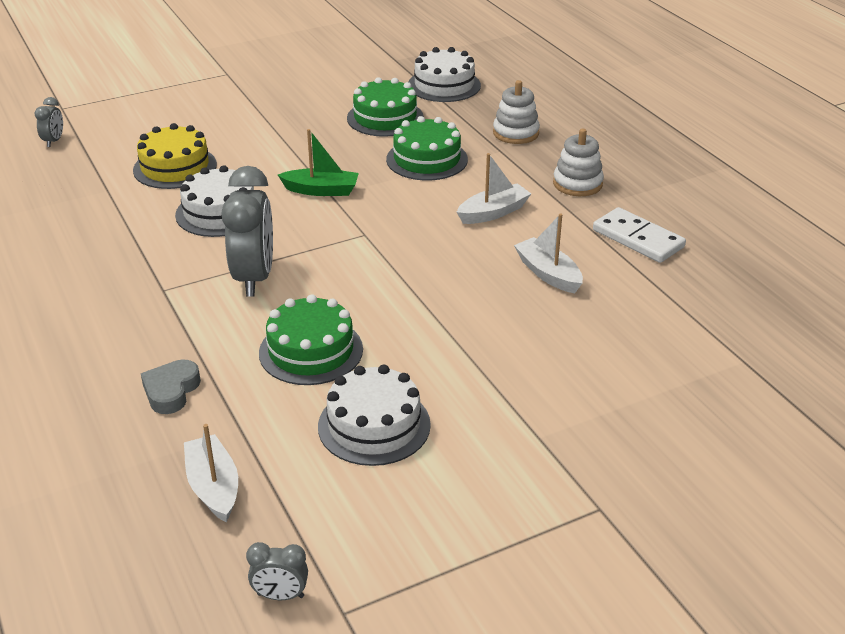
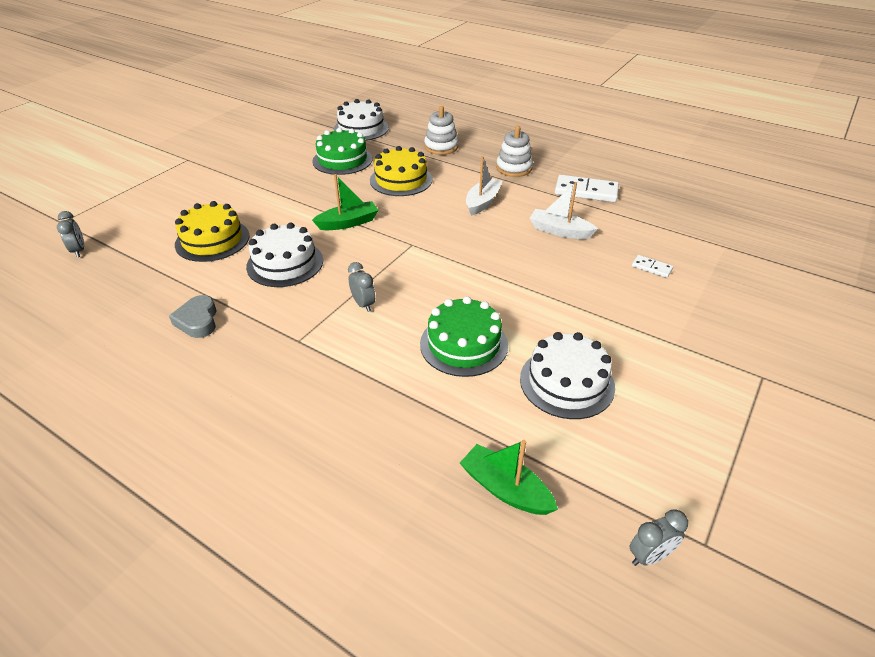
camera: 30 degrees left, 5 degrees up
grey heart [141,359,201,414] -> grey heart moved to [169,295,217,338]
white boat [184,424,238,522] -> green boat [460,440,558,515]
grey clock [221,166,273,296] -> grey clock [348,262,375,312], size x0.47
green cake [386,116,468,180] -> yellow cake [370,146,433,196]
none -> white domino [632,255,673,278]

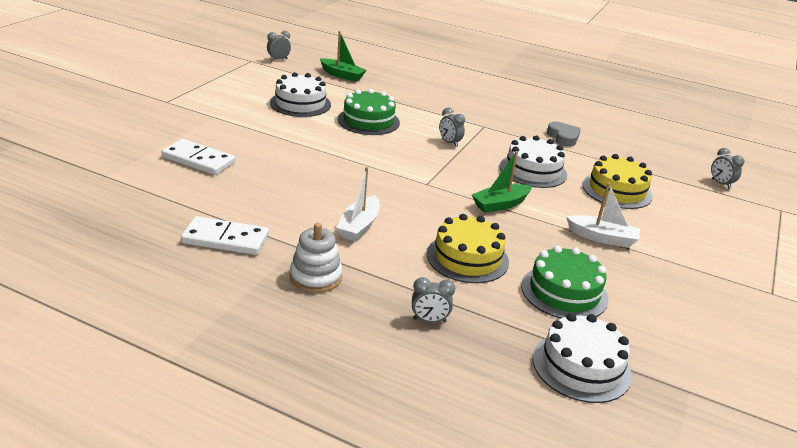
camera: 170 degrees right, 10 degrees down
white stacking toy [424,106,458,155] -> grey clock [412,277,455,323]
white boat [530,182,598,239] -> white boat moved to [566,182,640,248]
white domino [632,255,673,278] -> white domino [161,139,235,175], size x1.95

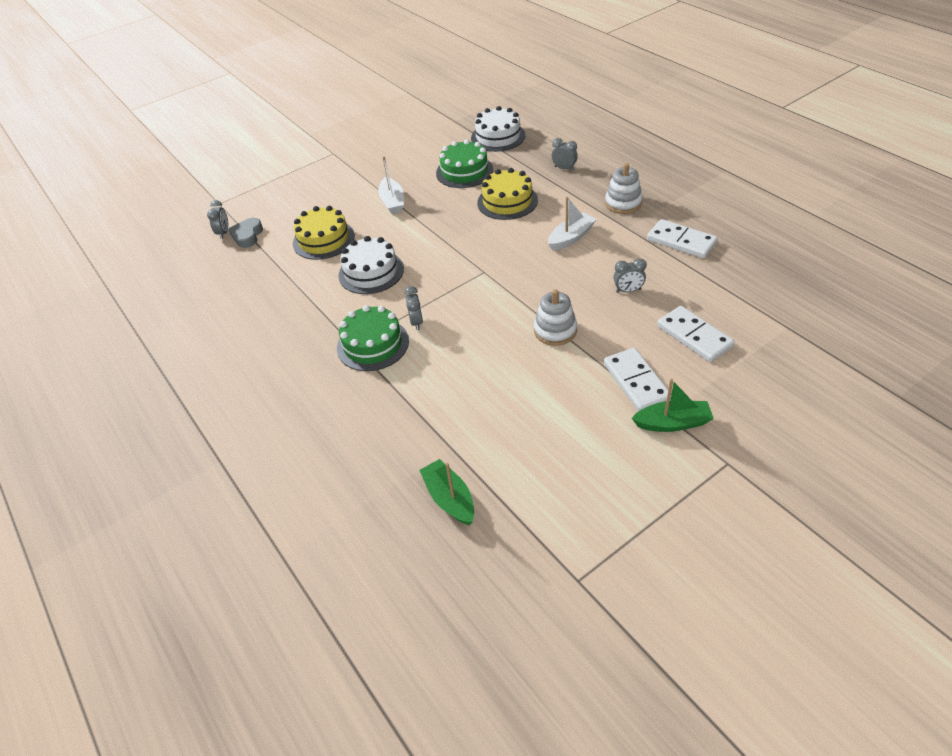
camera: 145 degrees left, 15 degrees up
grey clock [267,31,291,61] -> grey clock moved to [614,258,647,293]
white cake [270,72,331,117] -> none
green cake [338,89,400,135] -> green cake moved to [337,305,409,371]
green boat [472,151,532,213] -> green boat moved to [632,379,714,432]
grey heart [547,122,581,147] -> grey heart moved to [228,218,263,248]
white boat [566,182,640,248] -> white boat turned 150 degrees counterclockwise [378,156,404,214]
none -> white stacking toy [534,289,577,346]
none -> white domino [604,348,672,411]

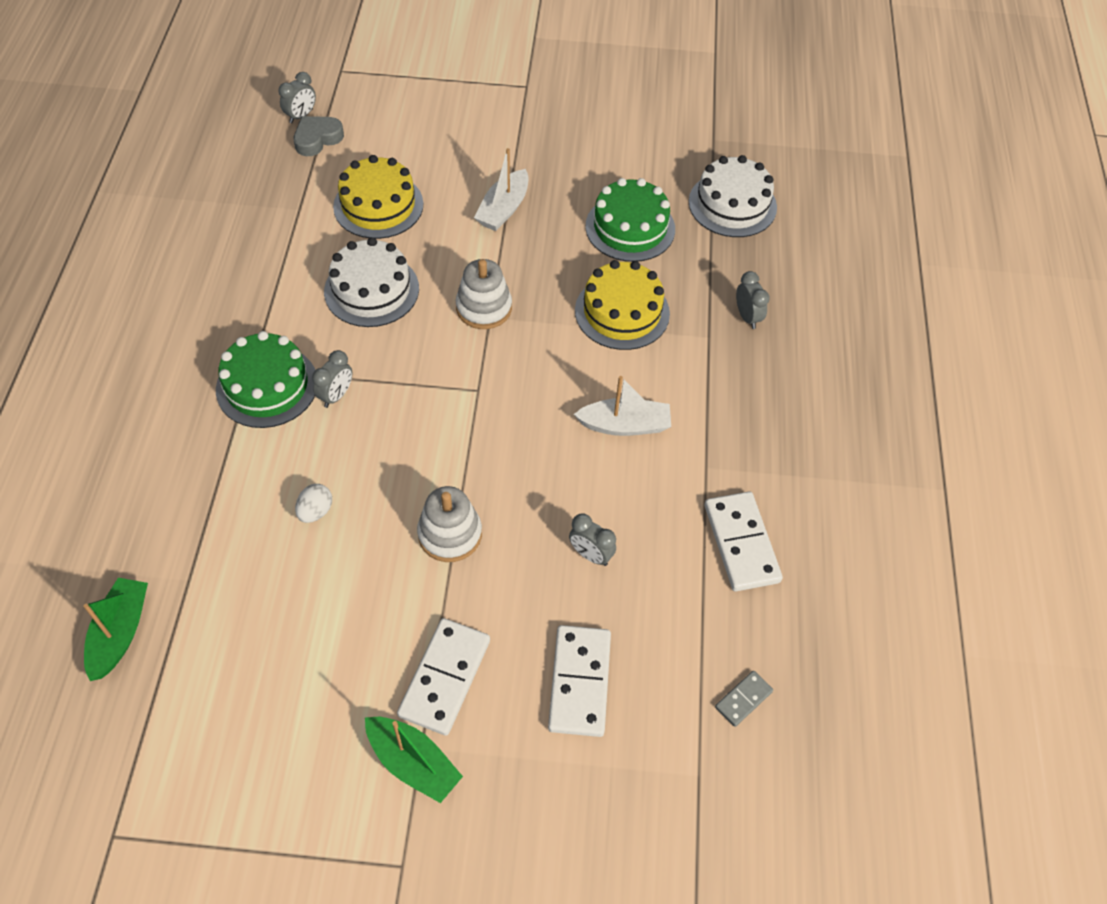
camera: 35 degrees right, 10 degrees up
white stacking toy [605,163,643,214] -> white stacking toy moved to [456,259,512,329]
none -> white egg [295,484,332,523]
none -> grey domino [715,671,773,727]

